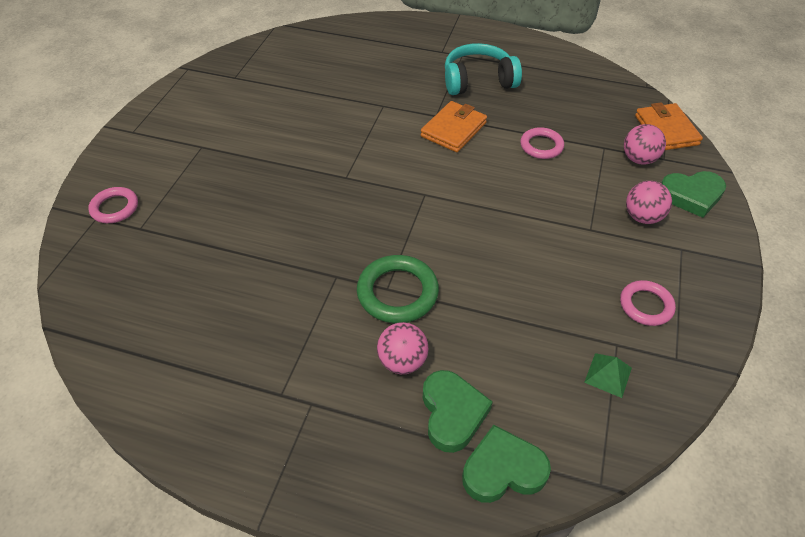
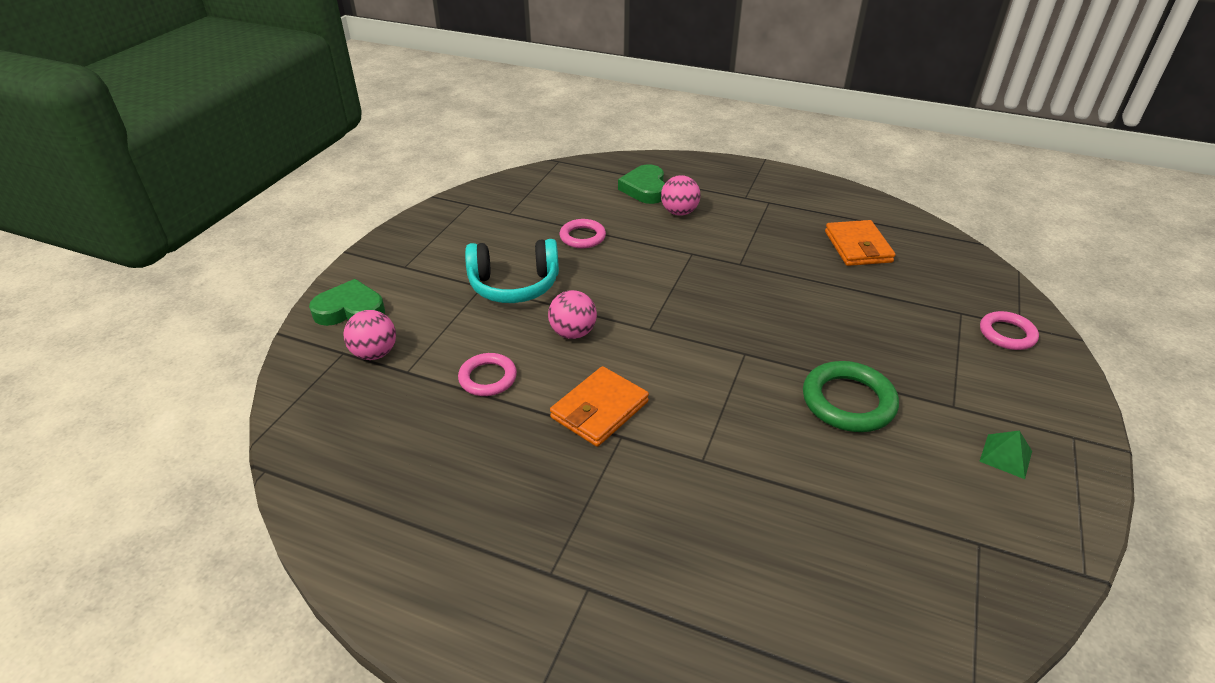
camera: 175 degrees left, 10 degrees down
green ring [357,255,439,323] -> green ring moved to [803,361,899,432]
turquoise headphones [445,43,522,95] -> turquoise headphones moved to [465,239,559,303]
green heart [462,425,551,503] -> none
green pyramid [584,353,632,398] -> green pyramid moved to [979,430,1032,479]
pink ring [620,280,676,326] -> pink ring moved to [560,219,606,248]
pink ball [626,181,672,224] -> pink ball moved to [548,290,597,339]
orange wallet [635,102,703,150] -> orange wallet moved to [825,220,896,266]

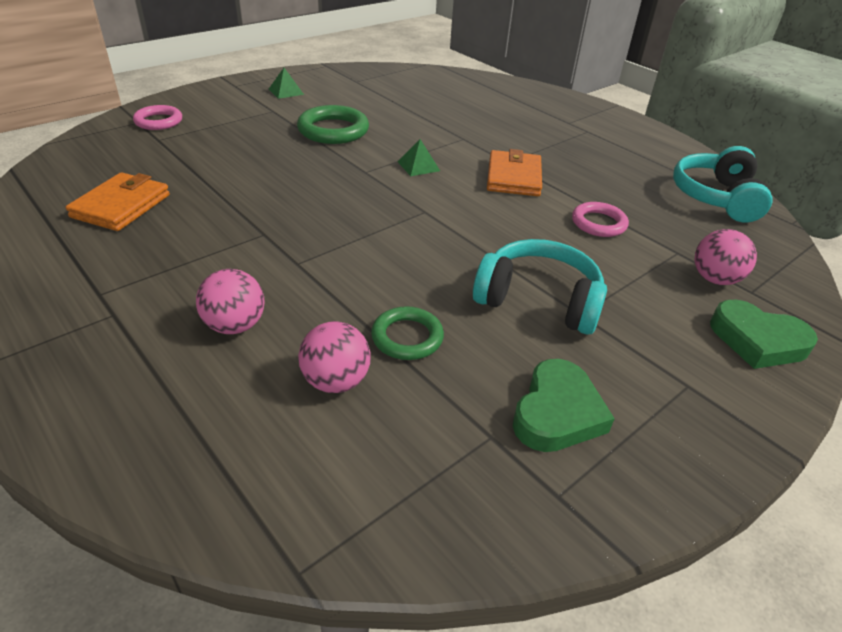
camera: 155 degrees left, 0 degrees up
pink ball [548,290,597,339] -> pink ball moved to [298,321,371,393]
orange wallet [550,366,649,447] -> orange wallet turned 60 degrees counterclockwise [487,149,542,196]
pink ring [560,219,606,248] -> green ring [371,306,444,360]
green heart [618,164,665,204] -> green heart moved to [513,359,615,452]
none -> green pyramid [397,139,440,176]
none -> turquoise headphones [673,146,773,223]

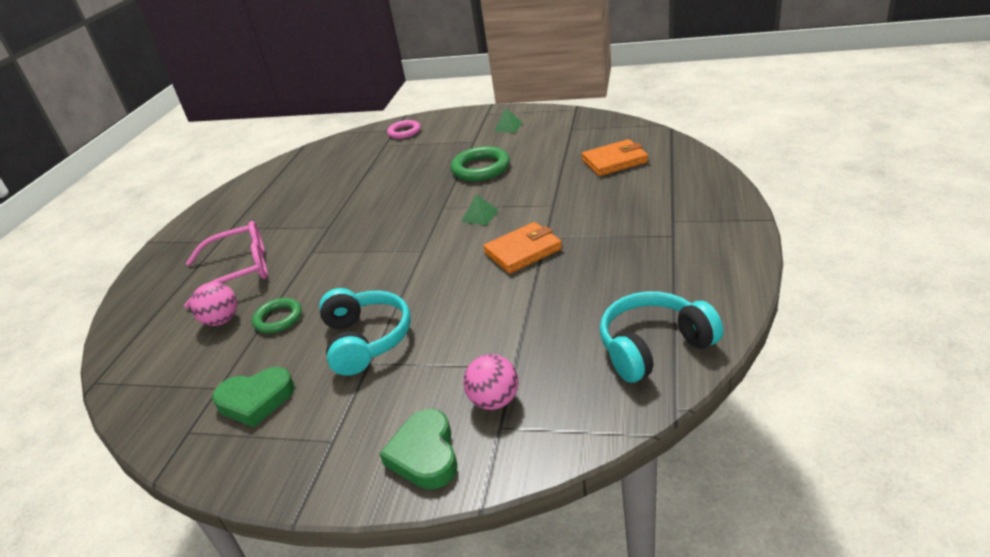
camera: 60 degrees right, 5 degrees down
orange wallet [66,172,170,231] -> orange wallet moved to [582,139,648,176]
pink ball [196,269,265,334] -> pink glasses [184,221,268,308]
pink ring [572,202,629,237] -> none

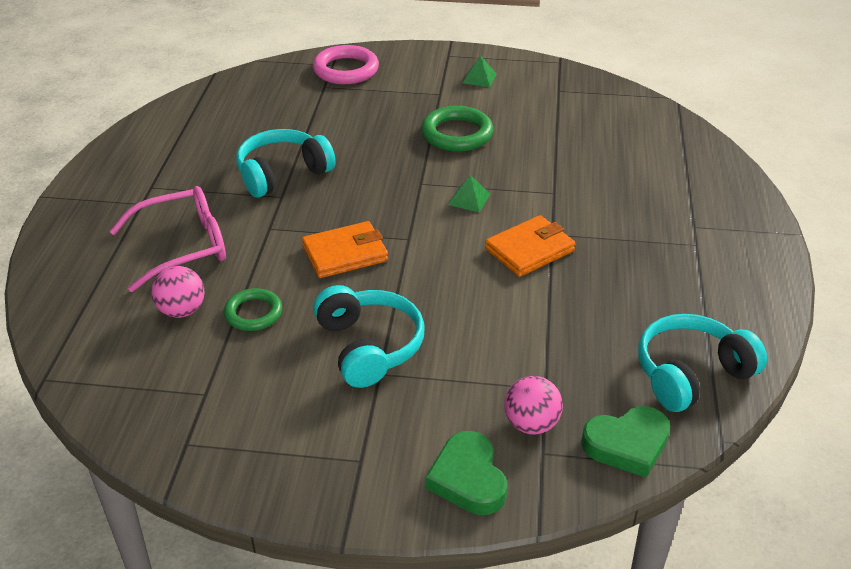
camera: 10 degrees left, 5 degrees up
green heart [212,367,295,427] -> green heart moved to [581,406,670,478]
pink ring [387,120,421,139] -> pink ring [313,45,379,84], size x1.55
orange wallet [582,139,648,176] -> orange wallet moved to [302,221,388,278]
none -> turquoise headphones [236,129,336,198]

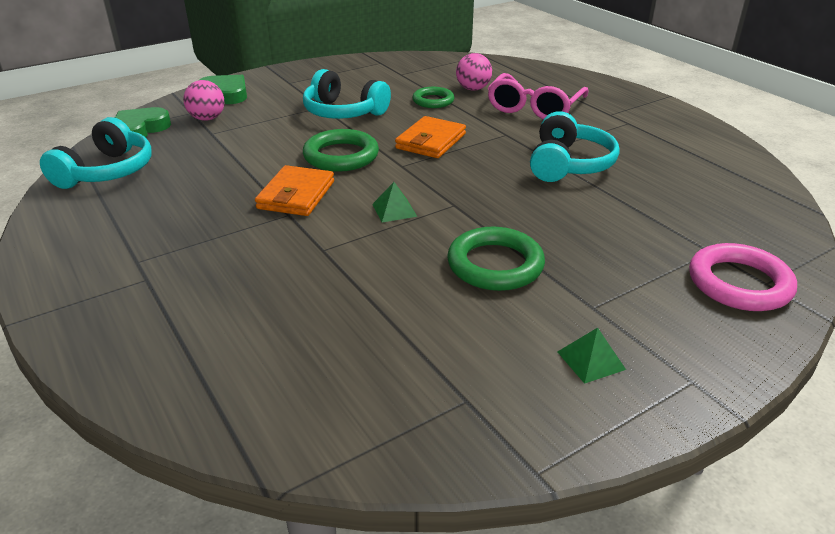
camera: 140 degrees right, 5 degrees down
none -> green ring [303,129,379,172]

